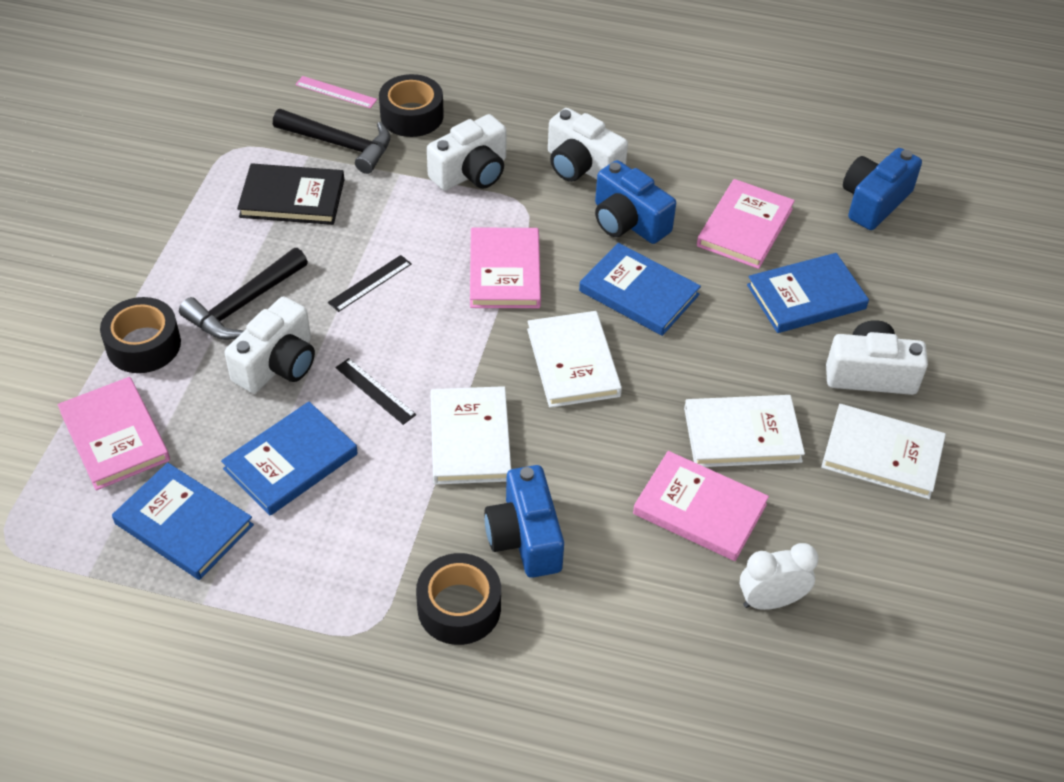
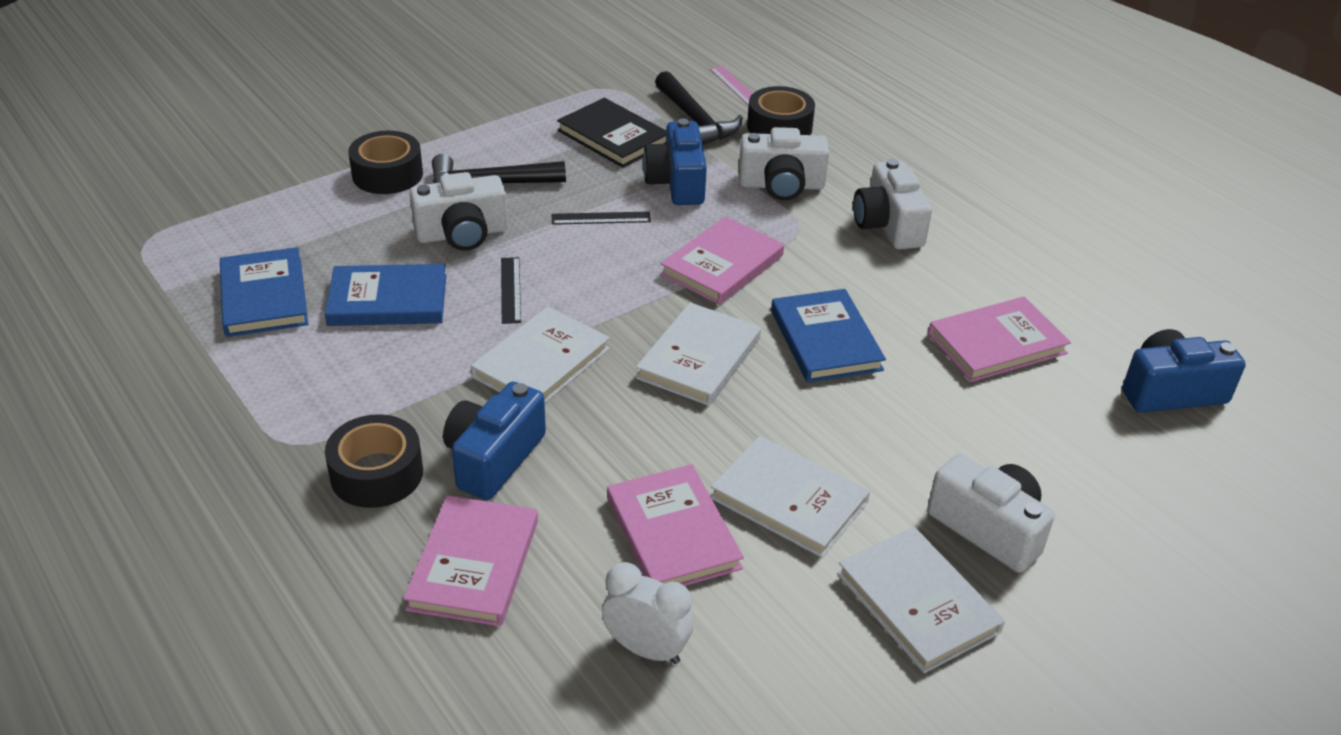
camera: 40 degrees right, 10 degrees down
pink book [58,377,170,490] -> pink book moved to [403,495,538,626]
blue camera [595,160,676,244] -> blue camera moved to [643,119,707,205]
blue book [747,253,869,333] -> none

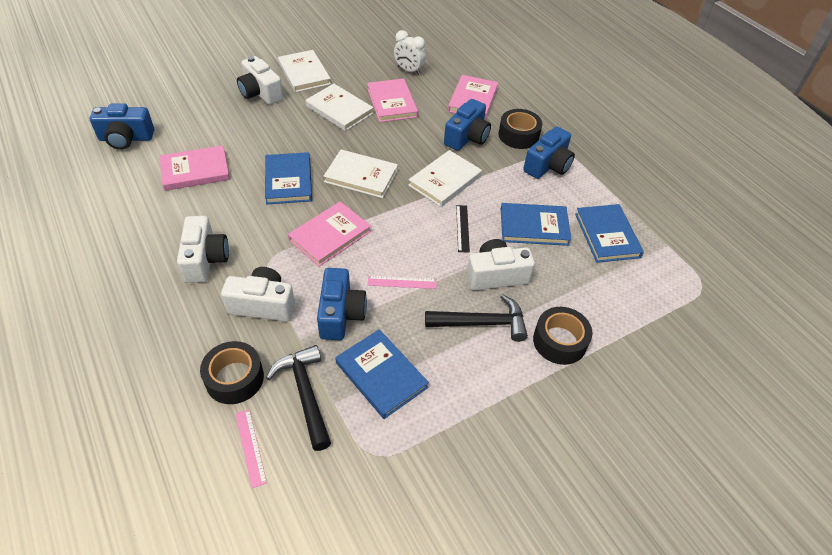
camera: 175 degrees left, 10 degrees up
black ruler [552,212,651,225] -> pink ruler [367,276,437,289]
black book [557,98,666,168] -> blue book [335,329,429,419]
white book [636,302,761,406] -> white book turned 75 degrees clockwise [323,149,398,198]
none -> blue camera [523,126,575,179]

